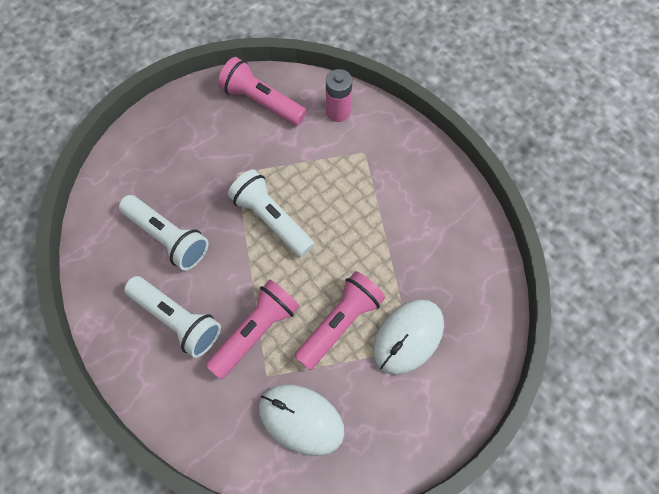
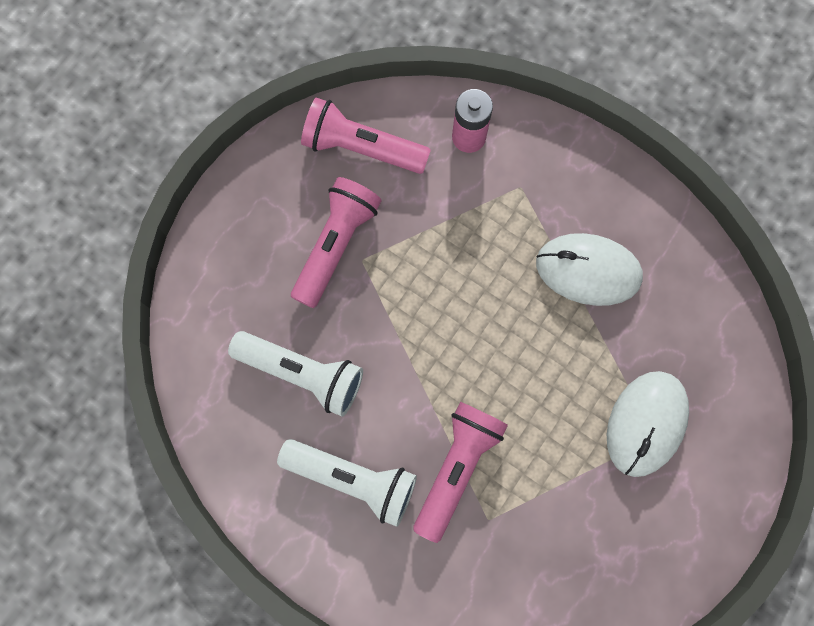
camera: 15 degrees left, 10 degrees up
white flashlight [228,169,314,257] -> none
white mouse [259,385,344,456] -> white mouse moved to [536,233,643,306]
pink flashlight [294,271,385,370] -> pink flashlight moved to [291,177,382,308]

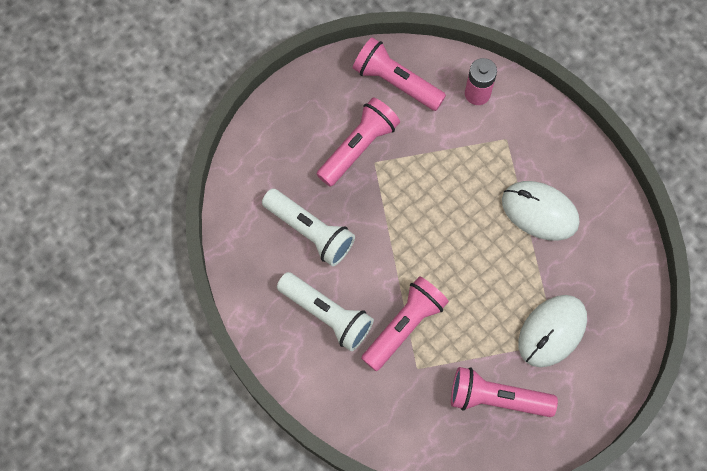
camera: 15 degrees right, 5 degrees down
none -> pink flashlight [451,367,558,417]

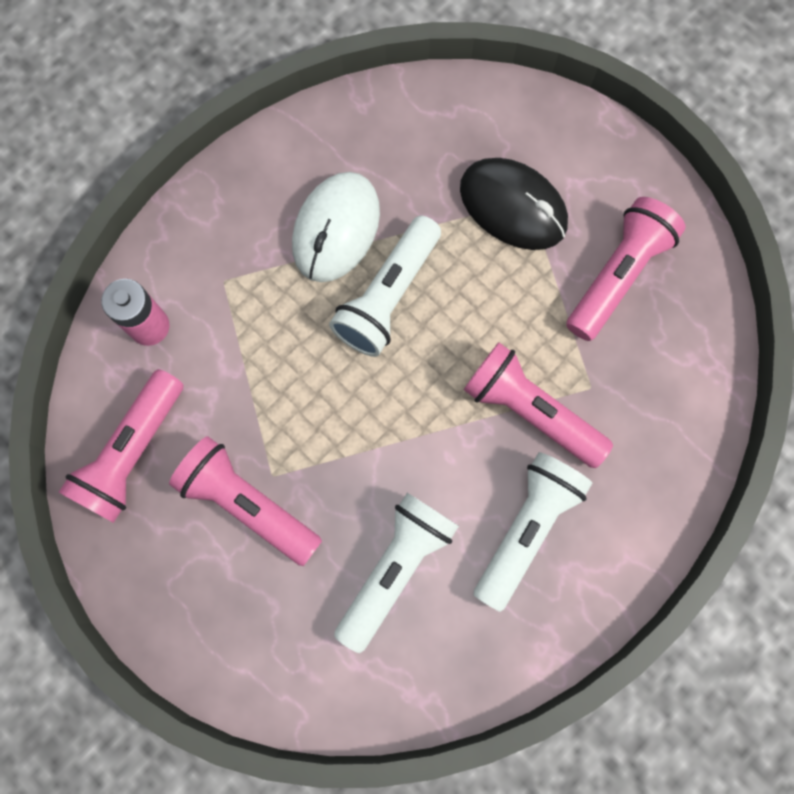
camera: 95 degrees left, 5 degrees up
pink flashlight [451,367,558,417] -> pink flashlight turned 150 degrees counterclockwise [566,197,686,341]
white mouse [518,295,587,367] -> black mouse [460,158,568,250]
none -> white flashlight [329,216,441,357]

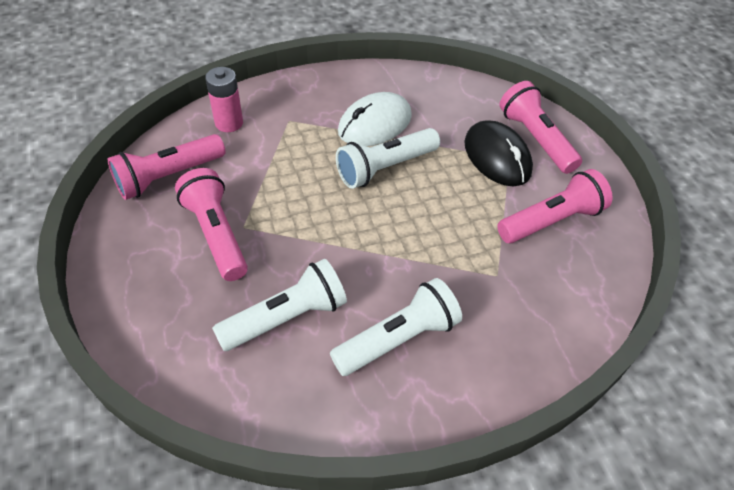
camera: 25 degrees right, 25 degrees down
pink flashlight [464,343,613,468] -> pink flashlight moved to [500,81,582,174]

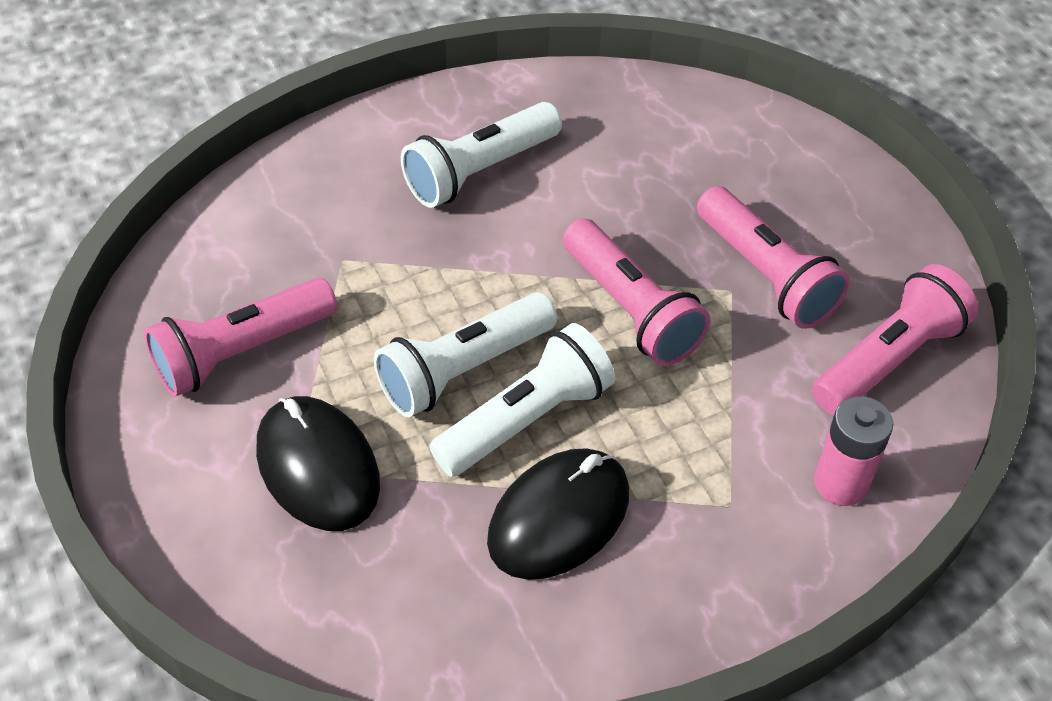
camera: 175 degrees right, 0 degrees up
white flashlight [212,259,347,351] -> white flashlight moved to [374,292,557,417]
white mouse [338,92,412,146] -> black mouse [487,448,629,580]
pink flashlight [500,81,582,174] -> pink flashlight moved to [563,218,711,366]

